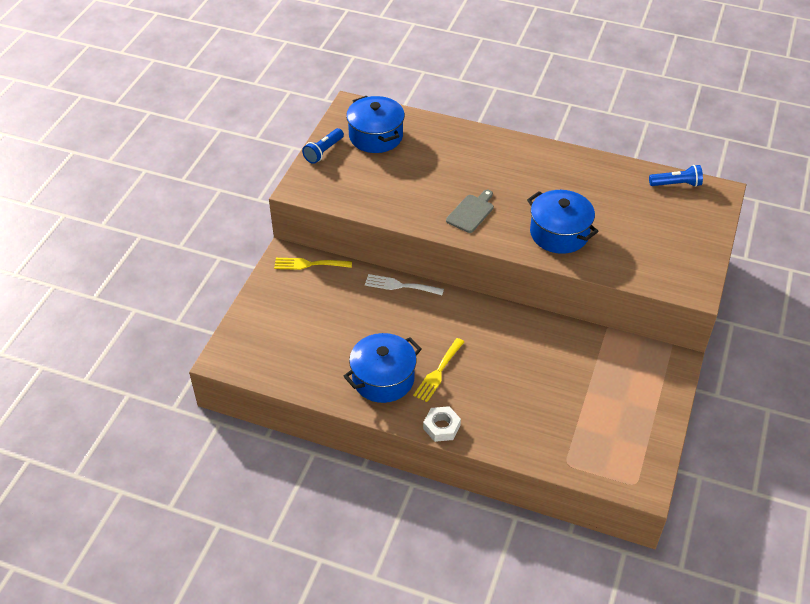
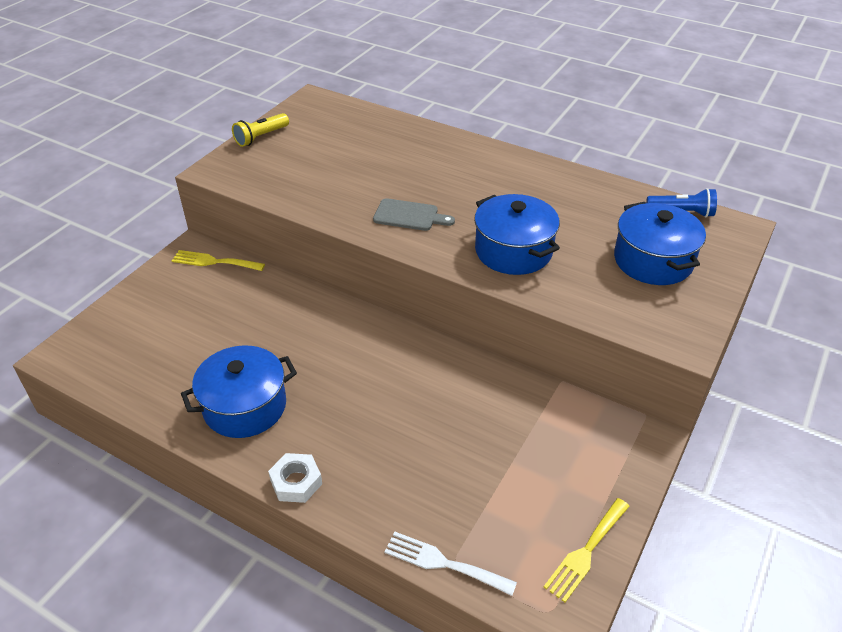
camera: 10 degrees right, 5 degrees down
blue flashlight [302,128,344,164] -> yellow flashlight [232,113,289,147]
blue pot [346,96,405,153] -> blue pot moved to [614,202,706,285]
white fork [365,274,444,295] -> white fork moved to [385,532,517,596]
yellow fork [413,338,464,402] -> yellow fork moved to [544,498,630,602]
grey cutting board [446,190,494,233] -> grey cutting board turned 60 degrees clockwise [373,198,455,231]

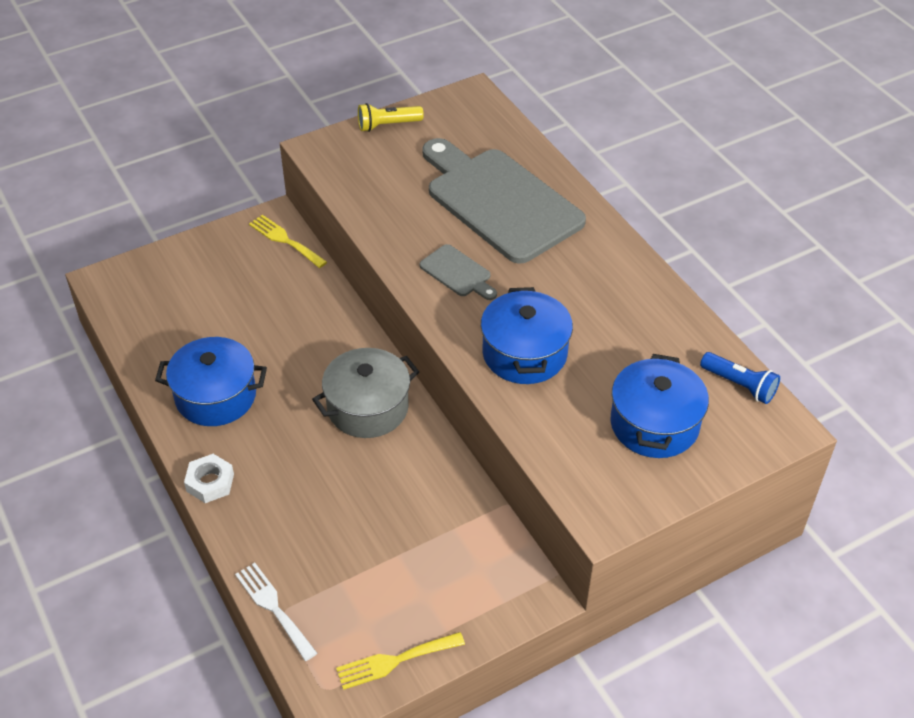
camera: 30 degrees right, 5 degrees up
none -> grey pot [312,348,419,438]
none -> grey cutting board [422,138,586,264]

